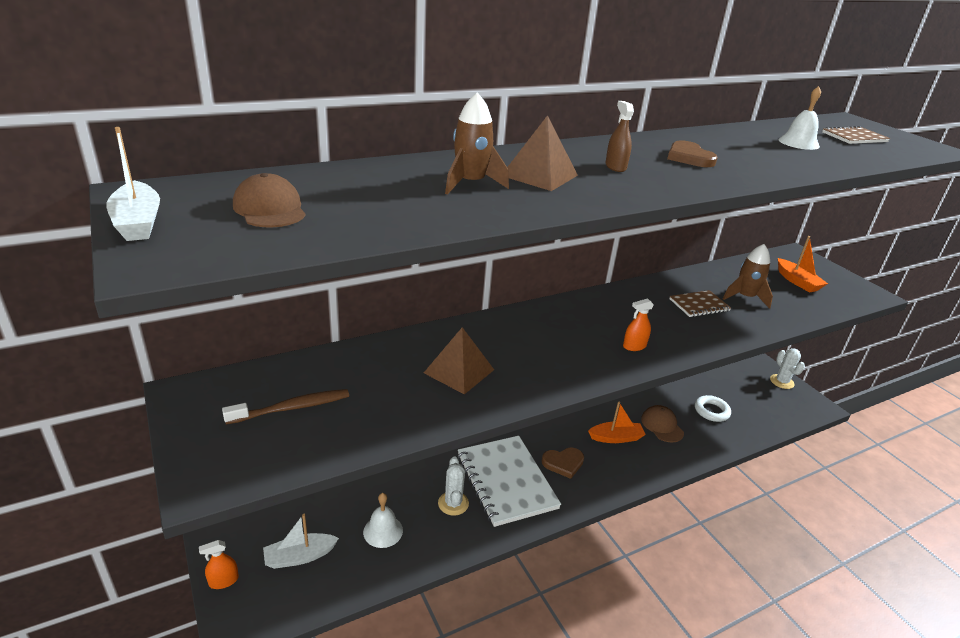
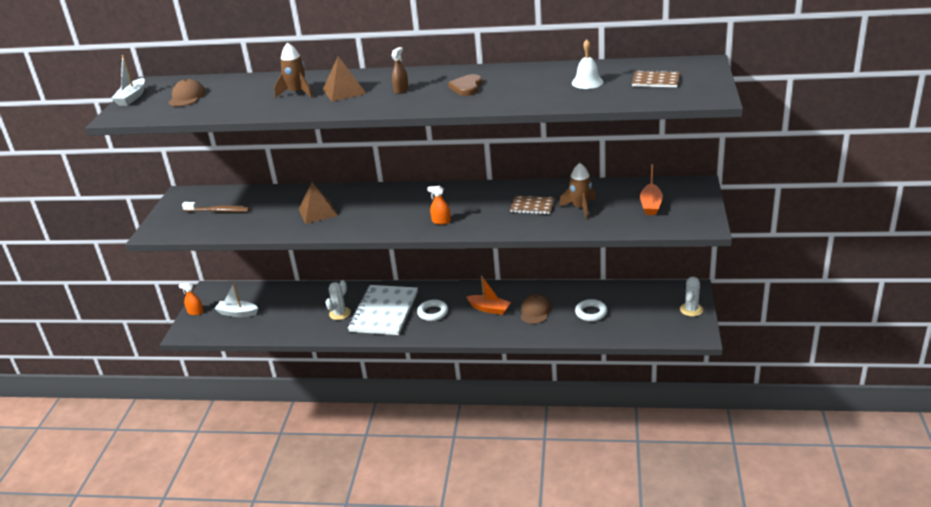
camera: 40 degrees right, 0 degrees up
white bell [363,493,403,548] -> none
brown heart [542,448,584,479] -> white ring [417,299,448,321]

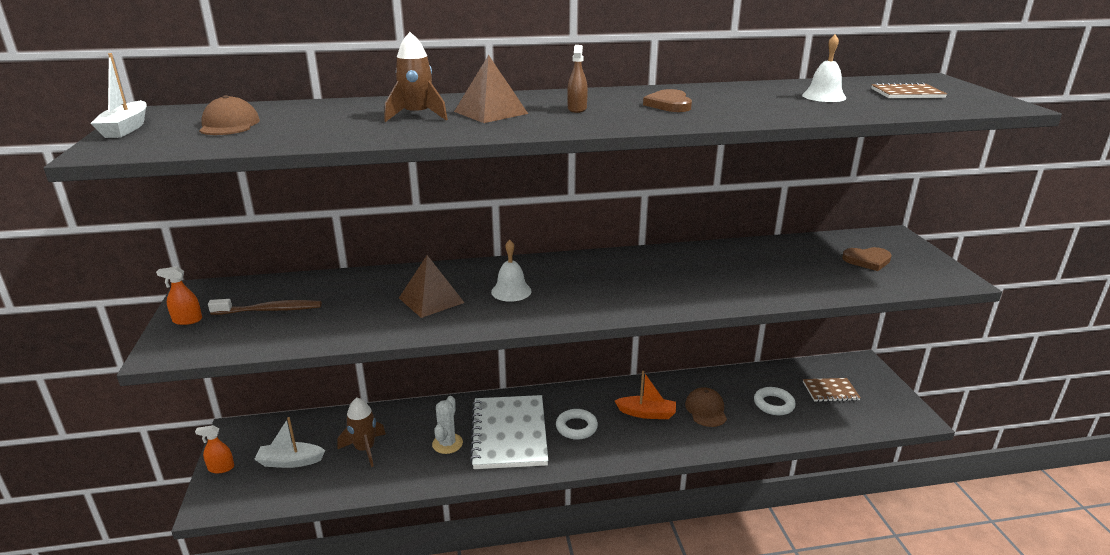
camera: 20 degrees left, 5 degrees down
orange spray bottle [427,186,451,225] -> orange spray bottle moved to [156,267,202,325]
brown notebook [510,196,555,214] -> brown notebook moved to [803,378,861,402]
brown rocket [559,163,596,219] -> brown rocket moved to [337,398,386,467]
orange boat [640,164,663,215] -> brown heart [842,247,892,271]
white cactus [680,277,703,317] -> none
none -> white bell [491,240,532,302]

